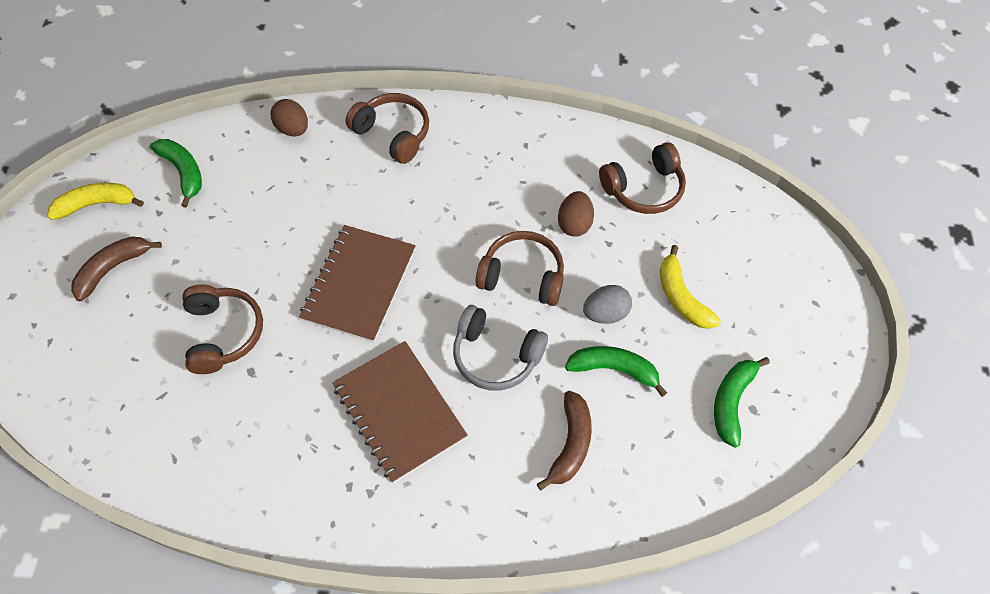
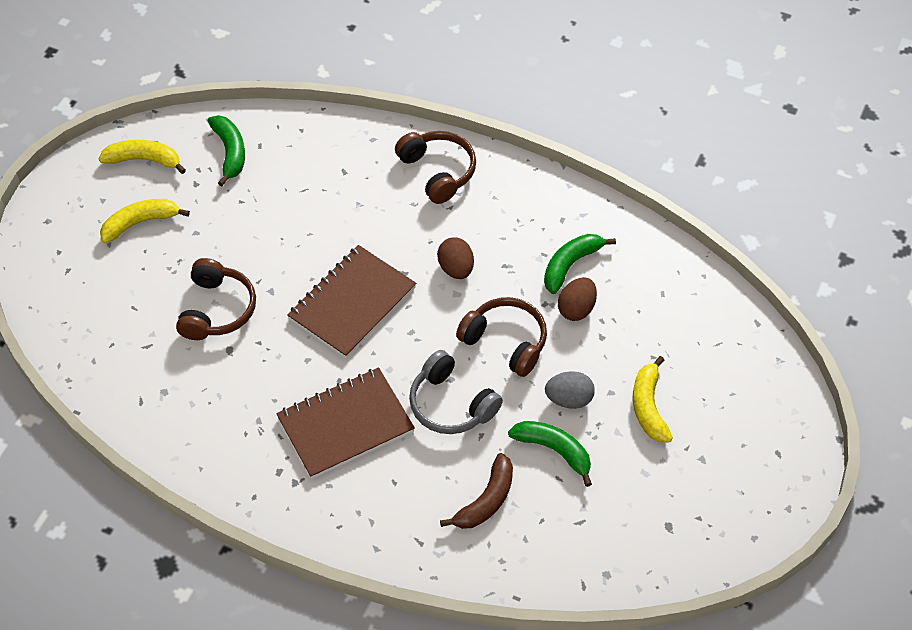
camera: 20 degrees right, 5 degrees down
brown banana [71,237,162,301] -> yellow banana [100,199,190,243]
brown egg [271,99,308,136] -> brown egg moved to [437,237,474,279]
brown notebook [332,341,468,483] -> brown notebook turned 75 degrees clockwise [276,367,415,479]
brown headphones [599,142,686,214] -> none
green banana [714,357,770,448] -> green banana moved to [544,234,616,294]

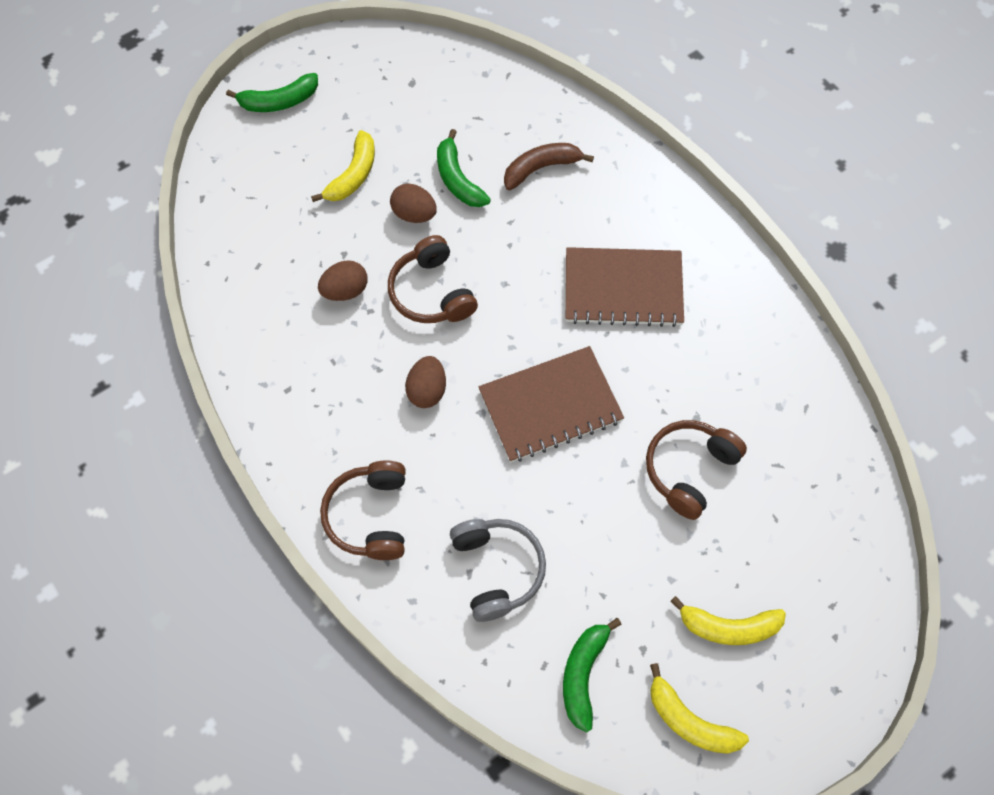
camera: 150 degrees left, 10 degrees up
grey headphones [409,350,503,434] -> grey headphones moved to [450,519,546,622]
green banana [544,234,616,294] -> green banana moved to [226,73,318,112]
grey egg [545,371,595,409] -> brown egg [390,184,437,223]

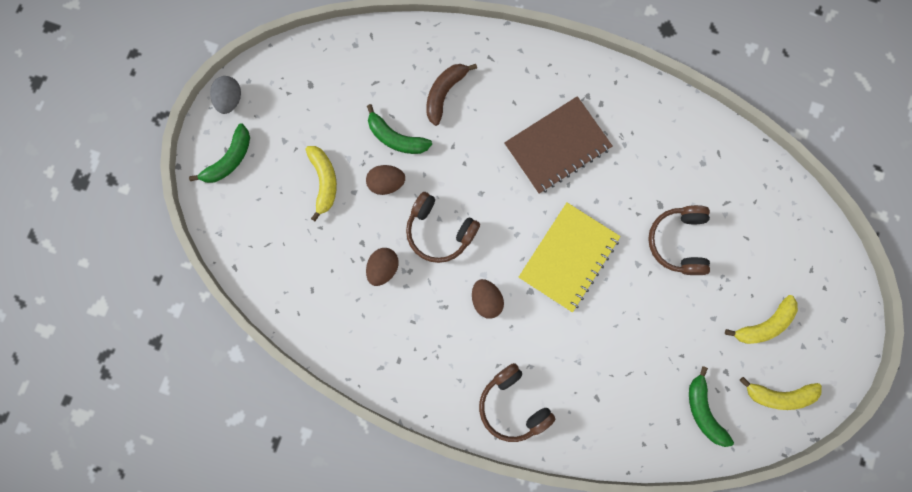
camera: 35 degrees left, 15 degrees up
grey headphones [450,519,546,622] -> none
brown notebook [479,346,624,462] -> yellow notebook [519,203,621,312]
none -> grey egg [210,76,241,114]

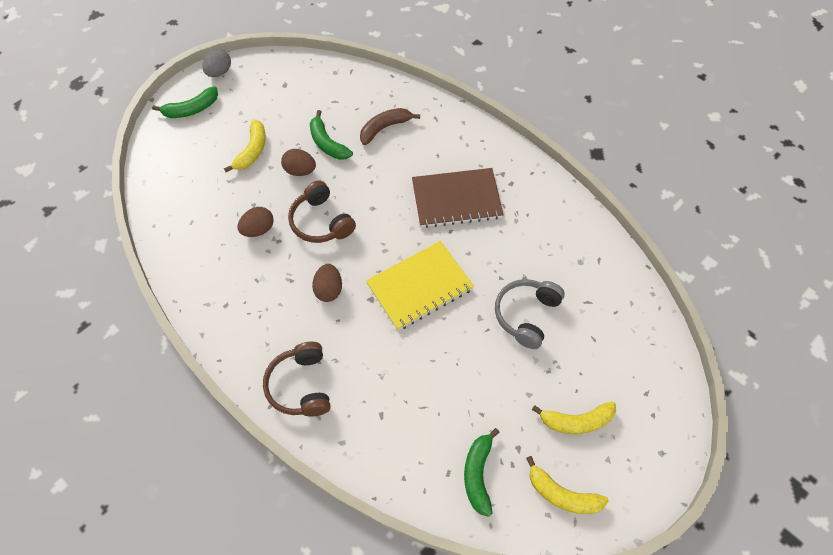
camera: 25 degrees right, 20 degrees down
brown headphones [648,205,710,275] -> grey headphones [495,279,565,349]

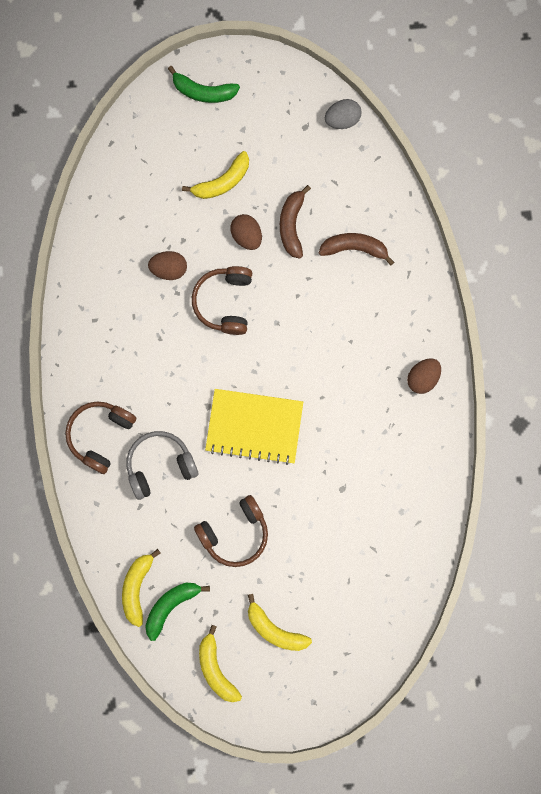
camera: 40 degrees right, 20 degrees up
grey egg [202,49,231,77] -> grey egg moved to [325,99,362,129]
green banana [310,110,353,160] -> brown banana [280,185,311,259]
brown egg [312,264,342,302] -> brown egg moved to [407,358,441,394]
brown notebook [412,168,504,228] -> none
grey headphones [495,279,565,349] -> grey headphones moved to [126,431,198,500]
none -> yellow banana [122,549,161,627]
none -> brown headphones [194,495,268,567]

